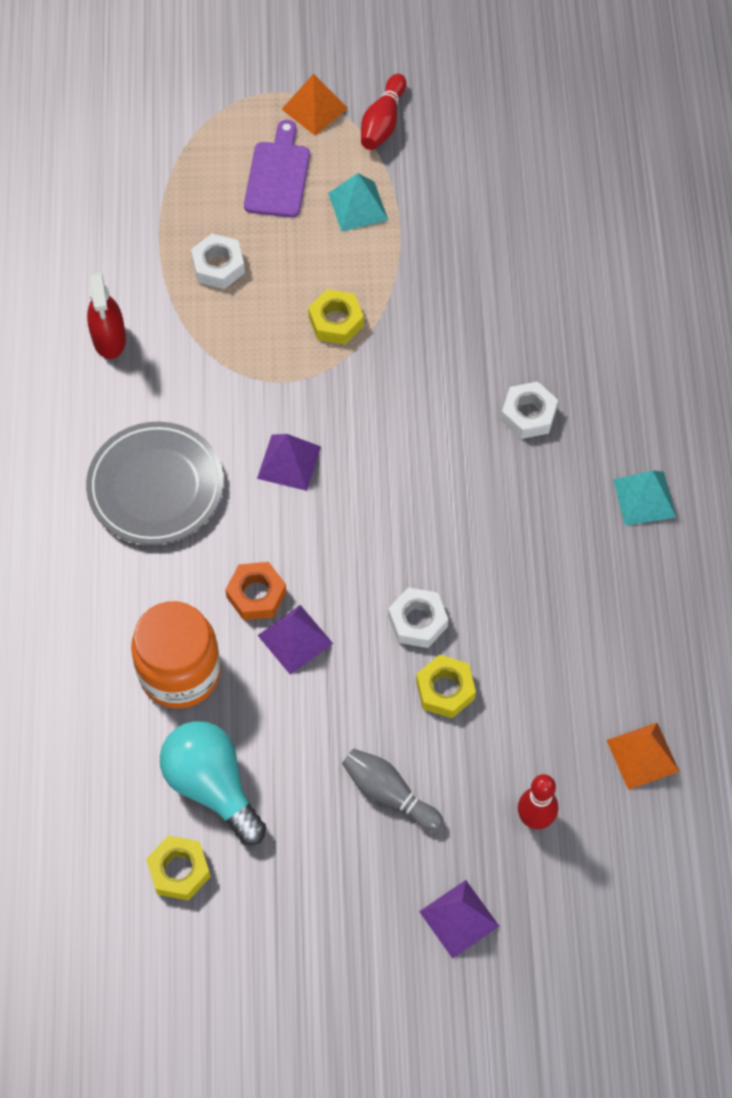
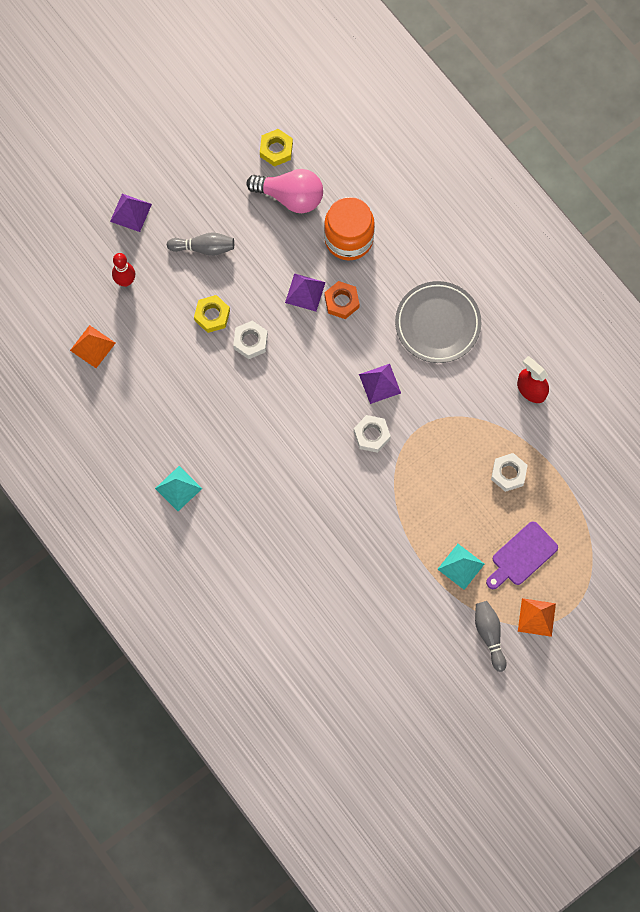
camera: 145 degrees right, 10 degrees up
turquoise light bulb [160,721,266,845] -> pink light bulb [247,169,323,213]
purple cutting board [244,120,310,218] -> purple cutting board turned 75 degrees clockwise [486,521,558,589]
yellow nut [308,289,364,344] -> none
red bowling pin [361,74,406,150] -> grey bowling pin [475,601,506,672]
white nut [501,382,558,439] -> white nut moved to [354,415,391,453]

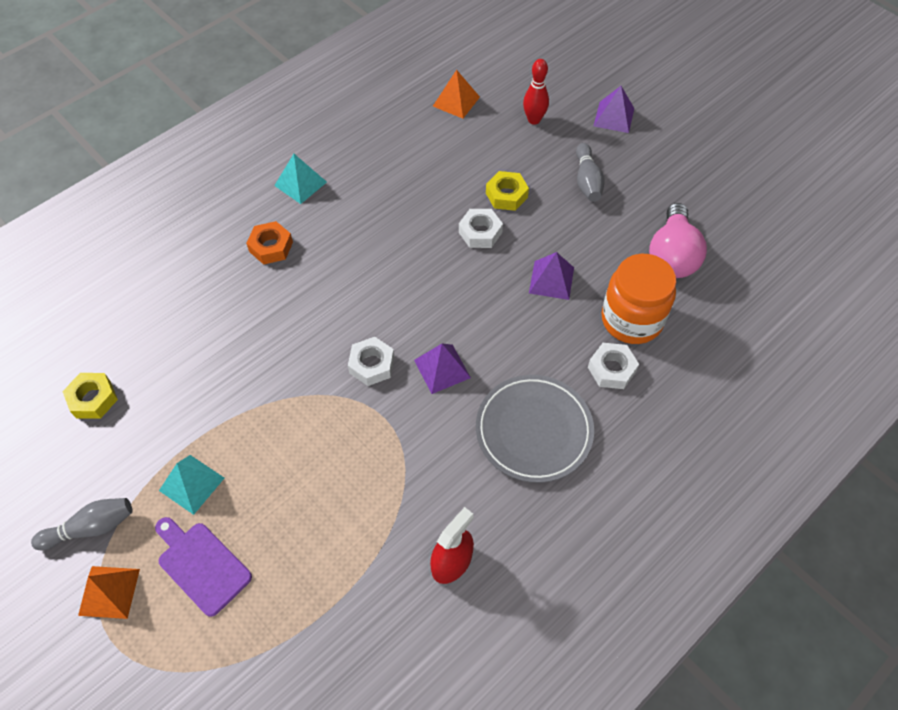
camera: 85 degrees right, 15 degrees down
yellow nut [260,129,293,167] -> yellow nut moved to [62,373,118,419]
orange nut [325,281,359,319] -> orange nut moved to [246,221,293,265]
white nut [491,453,528,492] -> white nut moved to [588,343,639,389]

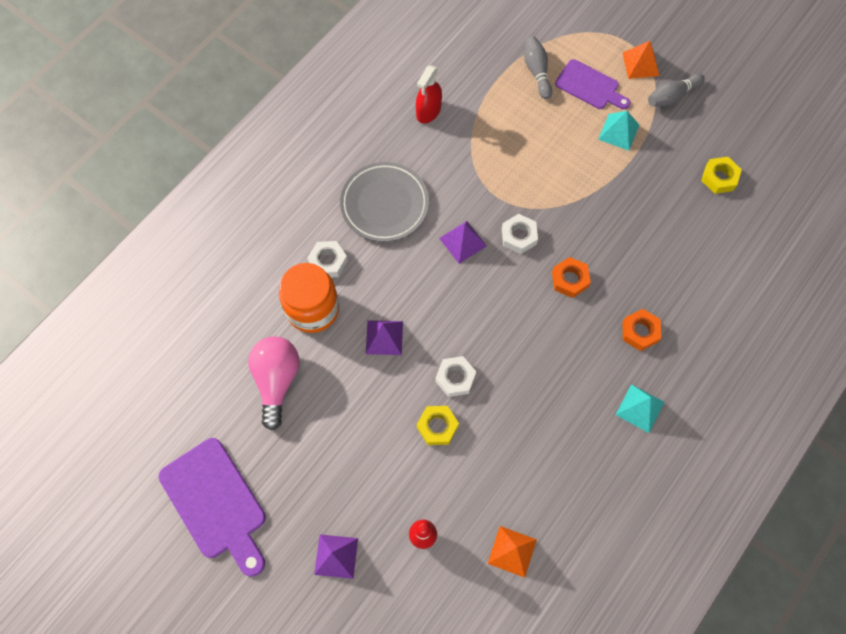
camera: 170 degrees right, 10 degrees up
grey bowling pin [576,143,605,202] -> grey bowling pin moved to [524,36,552,99]
none -> purple cutting board [159,438,266,577]
none -> orange nut [552,257,591,298]

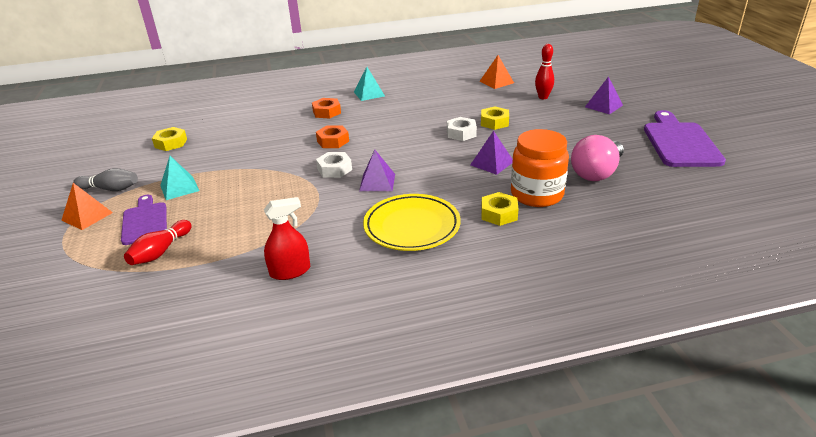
camera: 140 degrees left, 35 degrees down
white nut [307,241,348,278] -> yellow nut [481,192,518,226]
grey plate [340,162,429,242] -> yellow plate [363,194,461,251]
grey bowling pin [524,36,552,99] -> red bowling pin [124,220,192,265]

